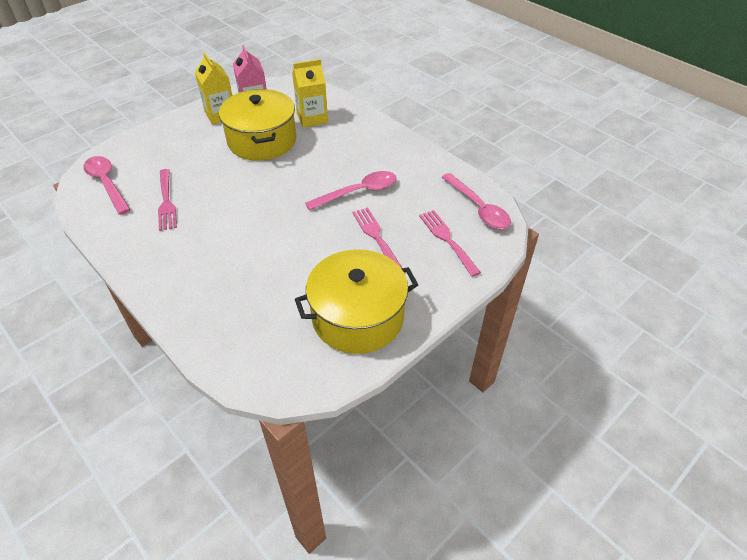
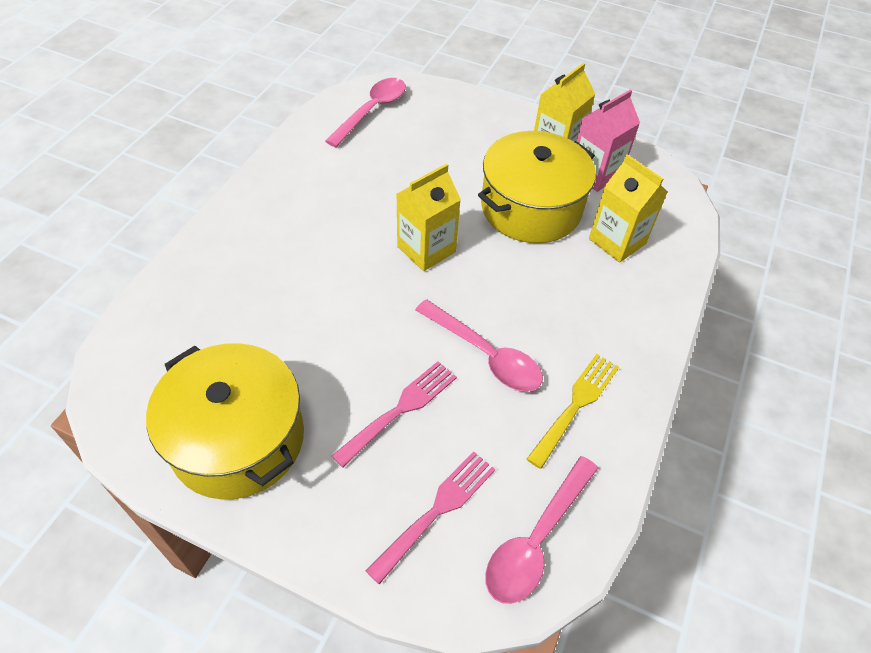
camera: 65 degrees right, 5 degrees up
pink fork [158,169,177,231] -> none
none -> yellow carton [397,164,461,271]
none -> yellow fork [527,354,619,469]

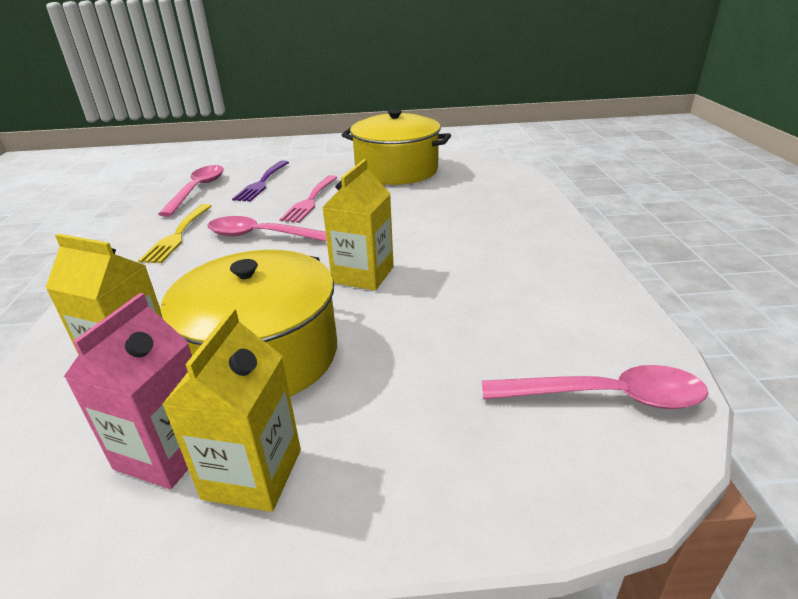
camera: 155 degrees right, 20 degrees down
pink spoon [325,78,406,147] -> pink spoon turned 90 degrees counterclockwise [482,365,708,409]
pink fork [366,451,495,584] -> purple fork [232,160,289,202]

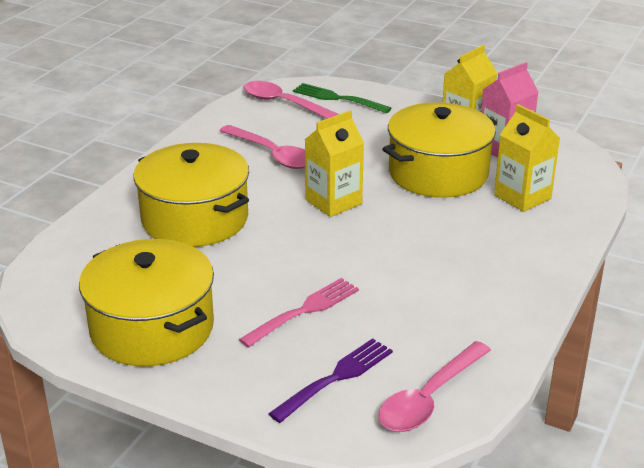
camera: 150 degrees left, 0 degrees up
yellow fork [138,204,212,263] -> none
pink spoon [207,216,327,242] -> pink spoon moved to [220,125,305,169]
none -> yellow pot [133,143,249,247]
none -> green fork [293,83,391,113]

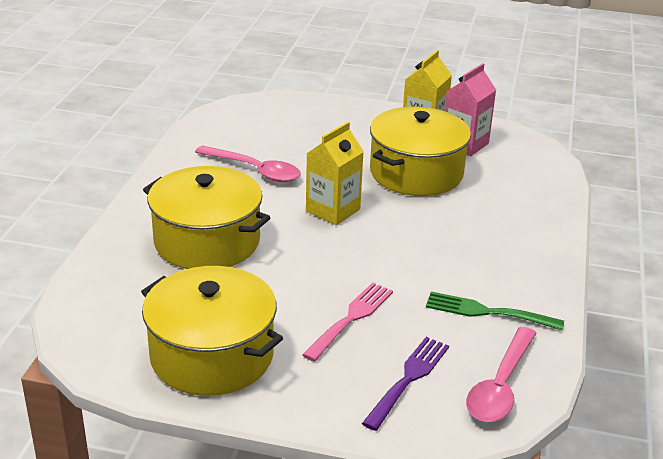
camera: 15 degrees left, 0 degrees up
pink spoon [243,81,339,119] -> none
green fork [293,83,391,113] -> green fork moved to [426,291,564,330]
yellow carton [494,104,560,212] -> none

